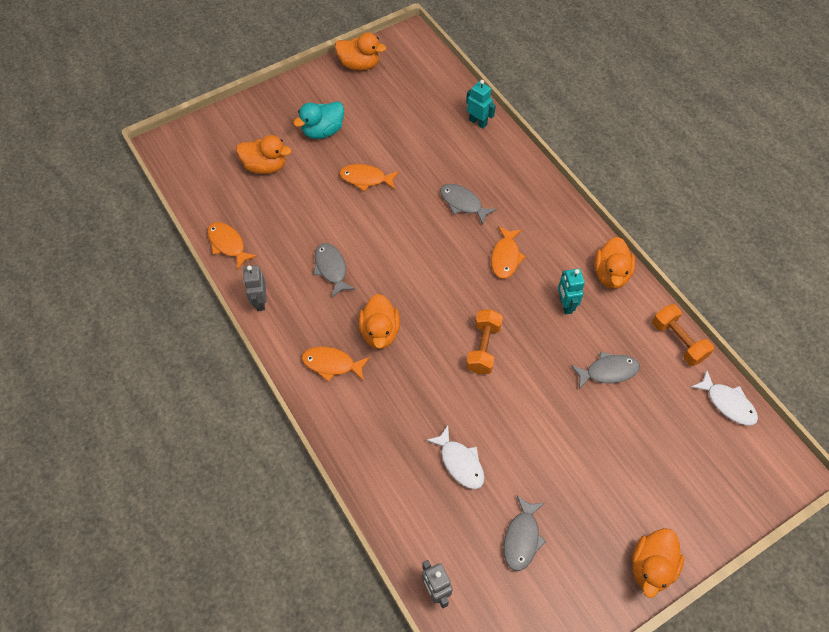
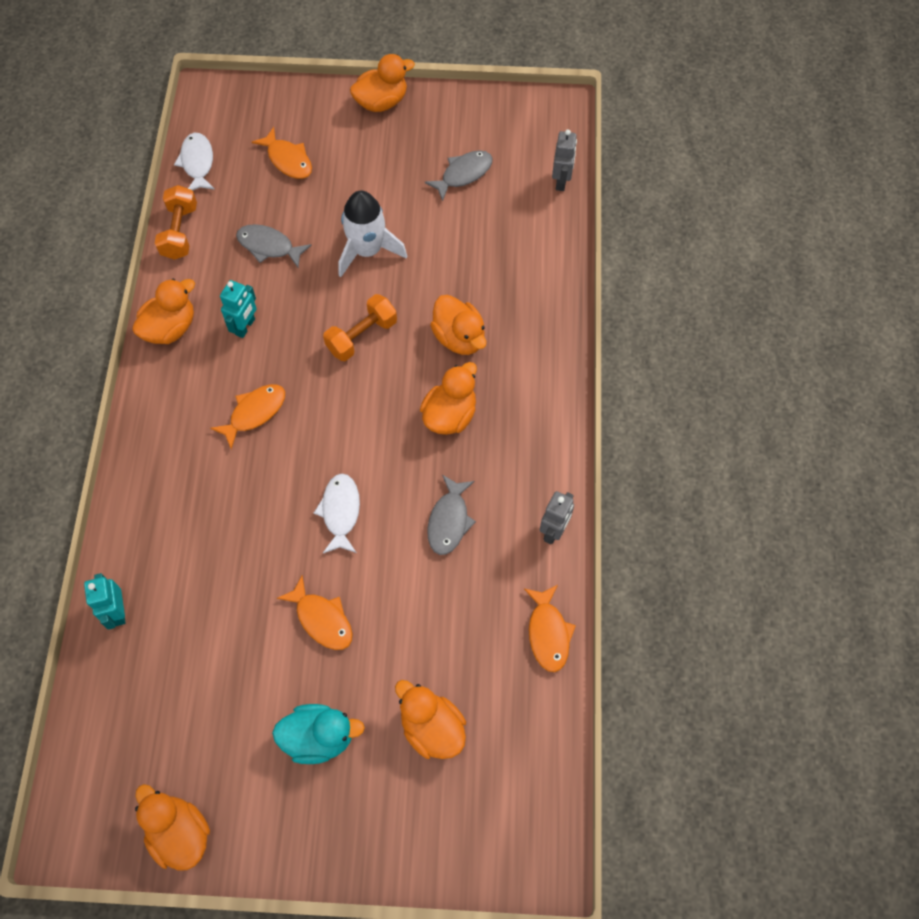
camera: 145 degrees left, 5 degrees up
orange fish [302,347,370,382] -> orange fish moved to [252,127,312,179]
white fish [426,425,485,489] -> white fish moved to [314,474,360,553]
grey fish [440,184,497,225] -> none
none -> white rocket [338,191,407,277]
none -> orange duck [430,295,487,355]

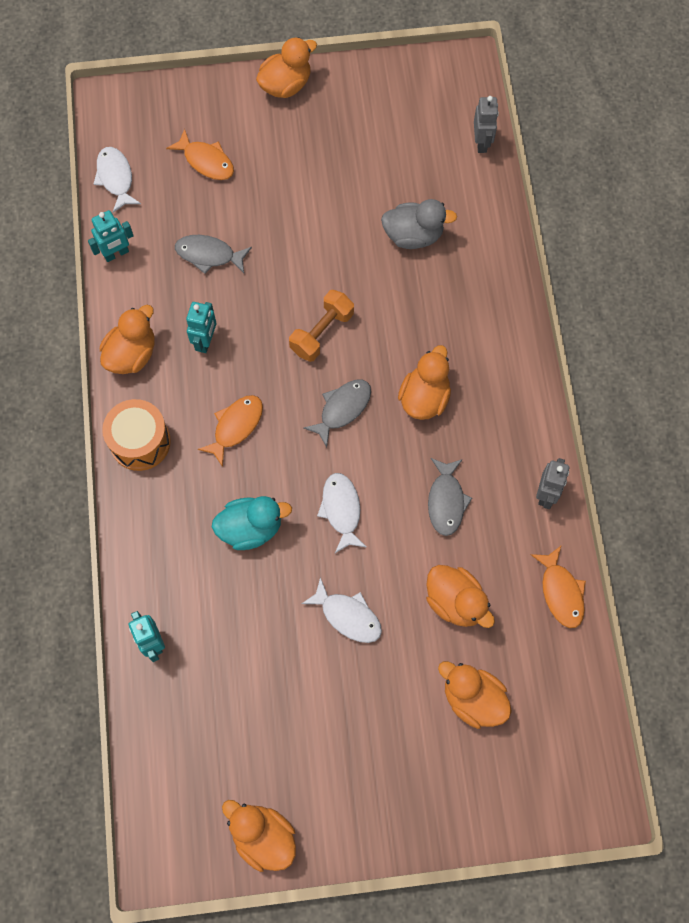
camera: 10 degrees left, 5 degrees up
orange dumbbell [155,185,197,260] -> turquoise robot [88,210,134,262]
turquoise duck [272,704,365,764] -> turquoise duck moved to [212,496,292,550]
orange fish [277,575,353,650] -> white fish [301,577,382,643]
white rocket [338,191,407,277] -> none
grey fish [425,150,493,201] -> grey fish moved to [304,380,371,447]
orange duck [430,295,487,355] -> orange duck moved to [426,565,495,628]
none -> orange drum [102,399,171,471]
none -> grey duck [381,199,457,249]

